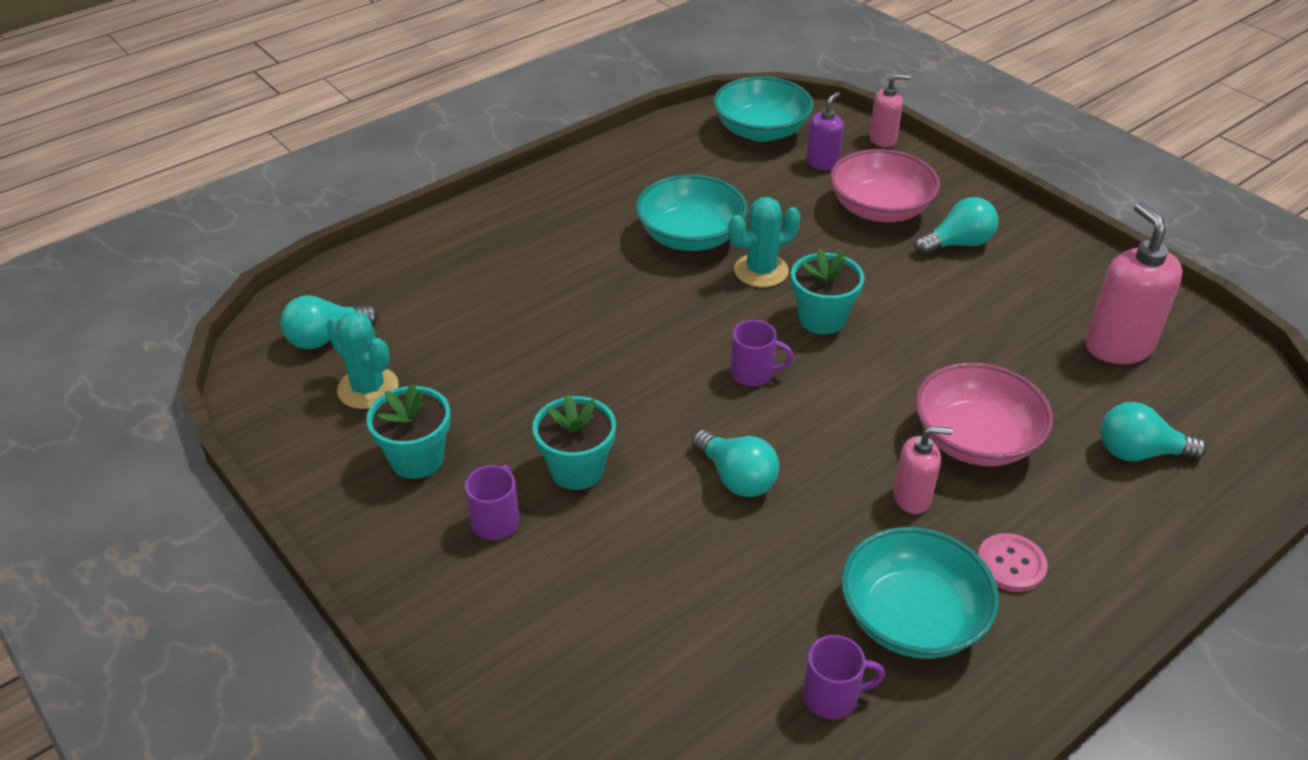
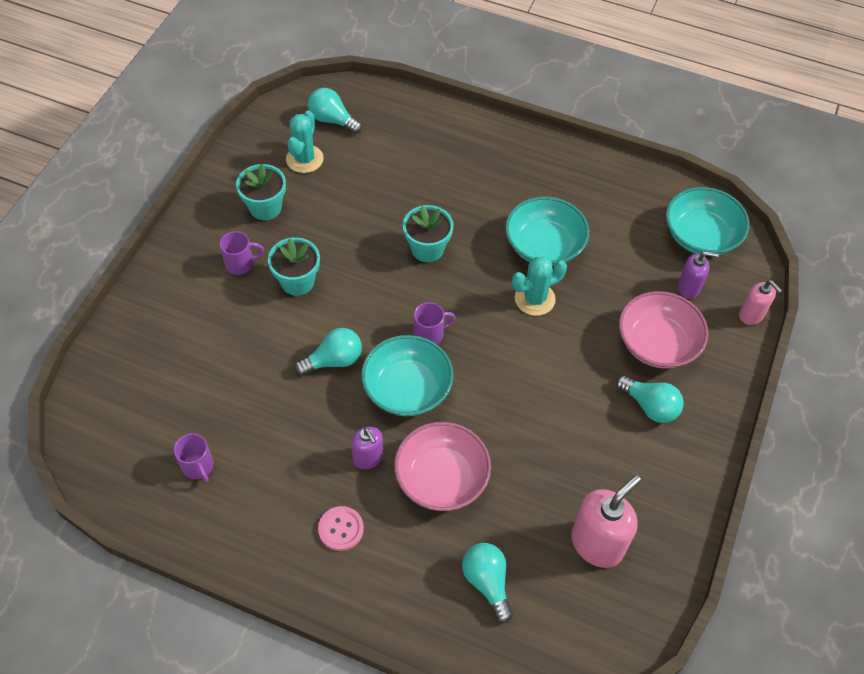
camera: 60 degrees right, 15 degrees up
turquoise light bulb [692,430,780,497] -> turquoise light bulb turned 135 degrees counterclockwise [294,328,362,376]
turquoise cactus [728,197,801,287] -> turquoise cactus turned 60 degrees counterclockwise [512,257,567,316]
purple mug [731,320,793,386] -> purple mug turned 90 degrees counterclockwise [414,302,456,344]
turquoise flower pot [791,248,864,334] -> turquoise flower pot moved to [403,205,454,262]
turquoise bowl [841,527,999,659] -> turquoise bowl moved to [361,335,454,416]
pink soap dispenser [893,426,953,514] -> purple soap dispenser [351,427,383,469]

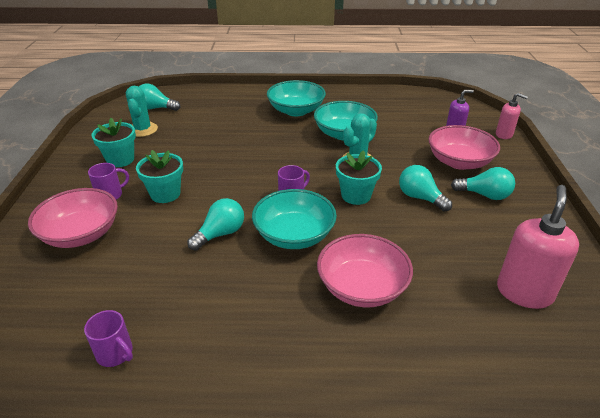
camera: 20 degrees left, 20 degrees down
pink button [318,506,364,551] -> none
purple soap dispenser [351,427,383,469] -> none
turquoise flower pot [403,205,454,262] -> turquoise flower pot moved to [336,150,382,205]
turquoise light bulb [462,543,513,623] -> turquoise light bulb moved to [399,165,452,212]
turquoise bowl [666,187,750,256] -> turquoise bowl moved to [267,80,326,116]
none -> pink bowl [28,188,118,248]

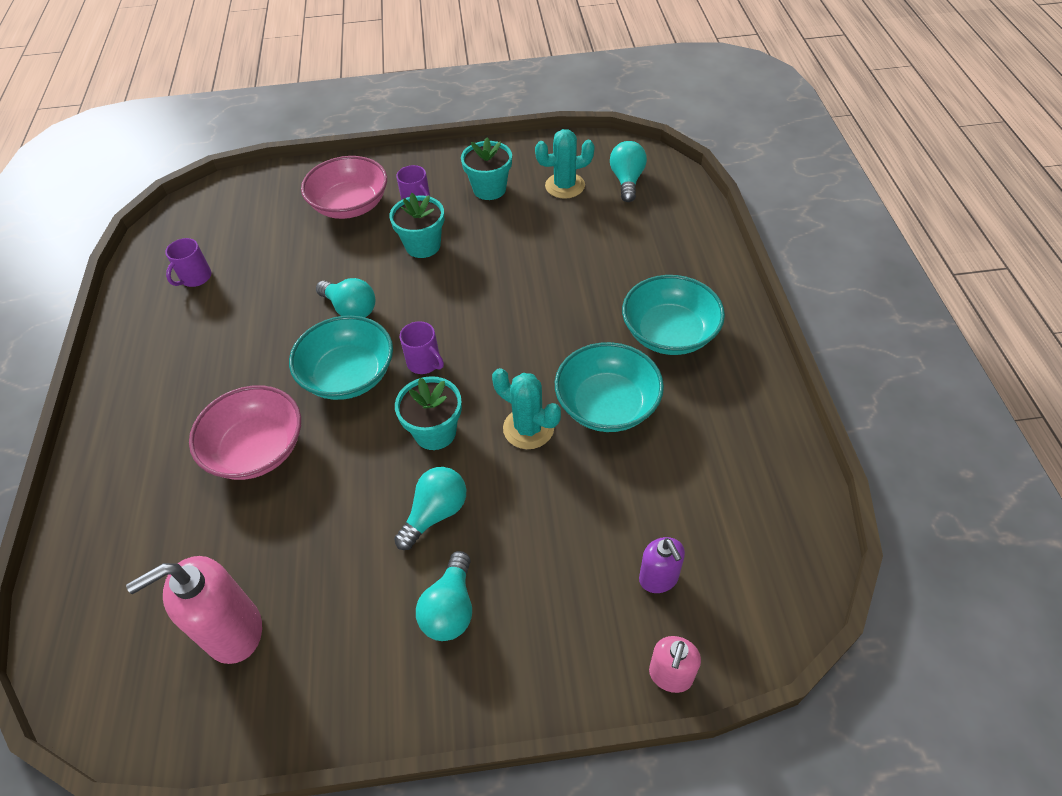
camera: 85 degrees right, 15 degrees up
pink bowl [428,125,500,170] -> none
pink soap dispenser [497,185,579,309] -> pink soap dispenser turned 135 degrees clockwise [126,556,262,664]

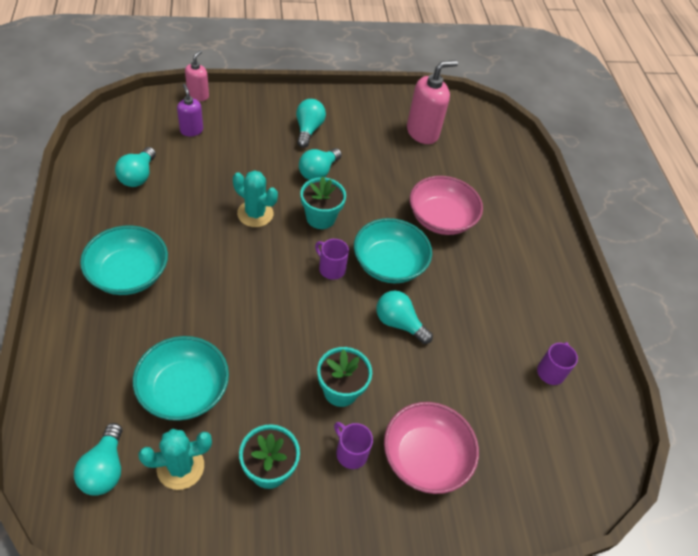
camera: 170 degrees right, 0 degrees up
turquoise bowl [555,342,664,432] -> turquoise bowl moved to [133,336,229,421]
none -> turquoise light bulb [115,147,156,187]

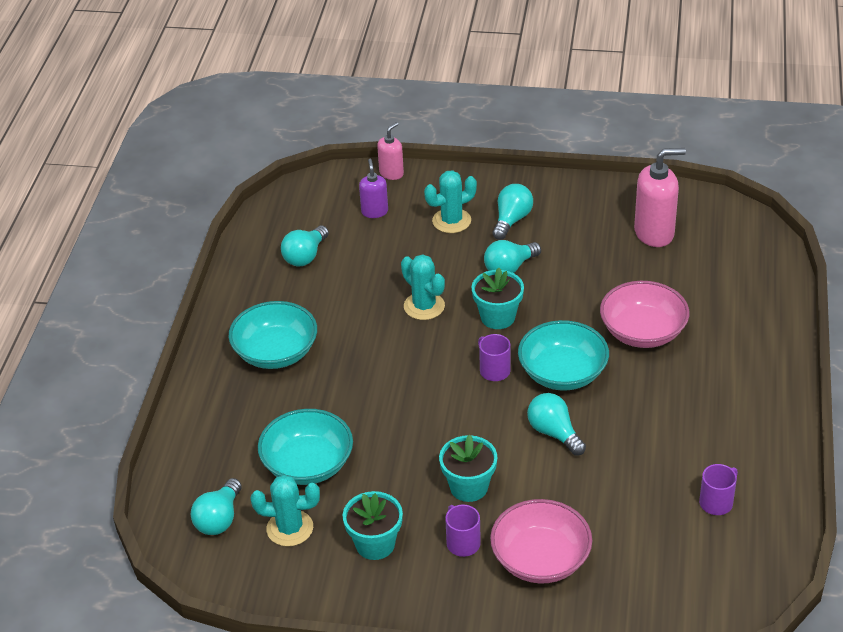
camera: 25 degrees right, 10 degrees down
none -> turquoise cactus [424,170,477,233]

